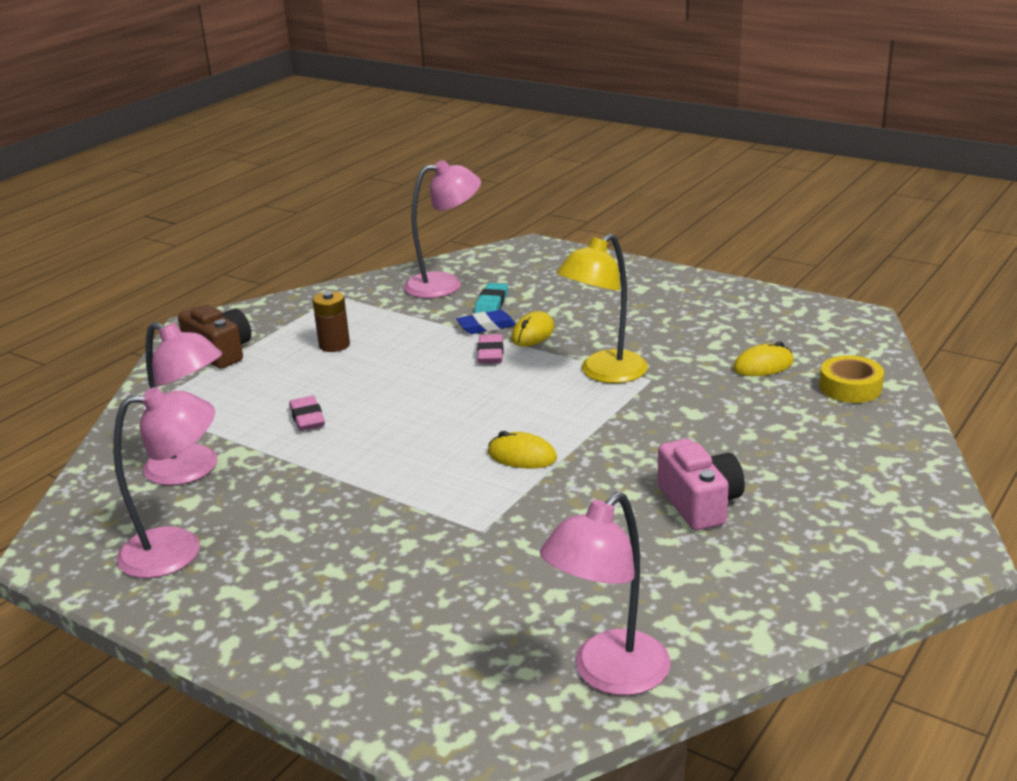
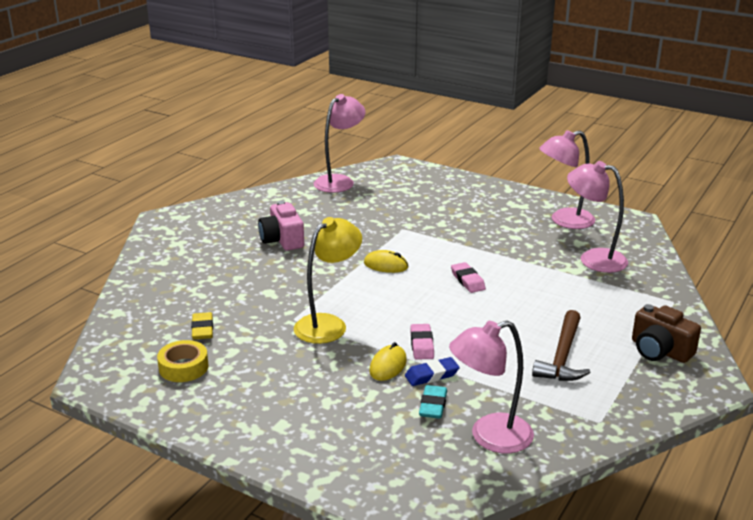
camera: 175 degrees right, 0 degrees up
pink eraser [289,396,325,431] -> pink eraser moved to [451,262,486,293]
brown battery [313,291,350,352] -> brown hammer [532,310,590,381]
yellow mouse [733,342,794,376] -> yellow eraser [191,312,213,340]
yellow tape [819,355,884,403] -> yellow tape moved to [157,340,209,382]

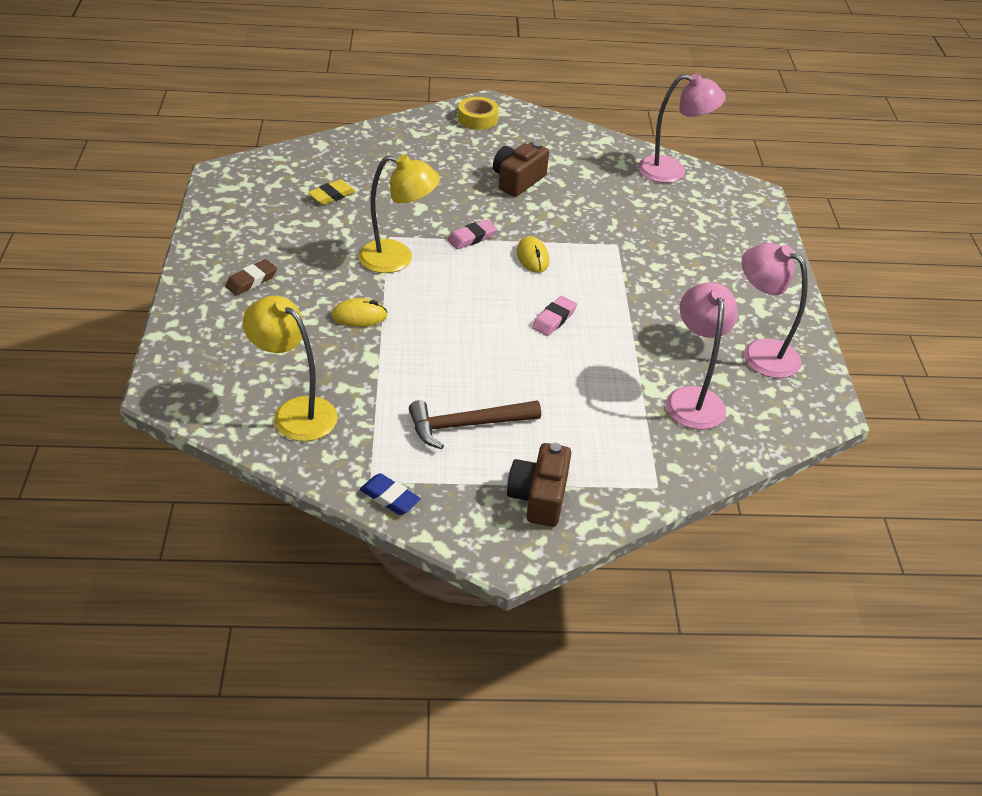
camera: 55 degrees right, 15 degrees up
yellow tape [157,340,209,382] -> yellow tape moved to [458,97,499,130]
pink camera [258,201,304,251] -> brown camera [493,142,549,197]
blue eraser [405,357,460,386] -> blue eraser moved to [360,473,421,515]
pink eraser [410,324,434,360] -> pink eraser moved to [448,219,497,249]
turquoise eraser [419,385,447,419] -> none
pink lamp [449,320,534,454] -> yellow lamp [243,296,338,441]
none -> brown eraser [225,259,277,295]

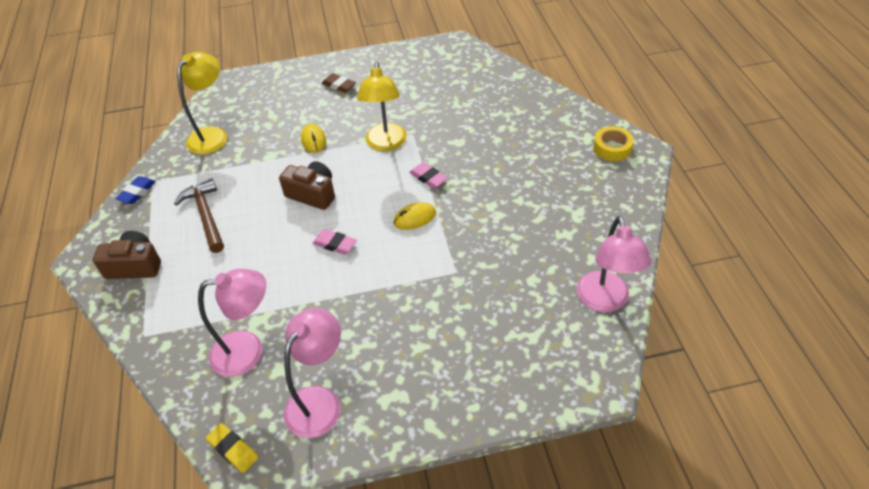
camera: 85 degrees right, 5 degrees up
yellow eraser [308,179,356,205] -> yellow eraser moved to [206,423,259,473]
brown camera [493,142,549,197] -> brown camera moved to [279,161,335,210]

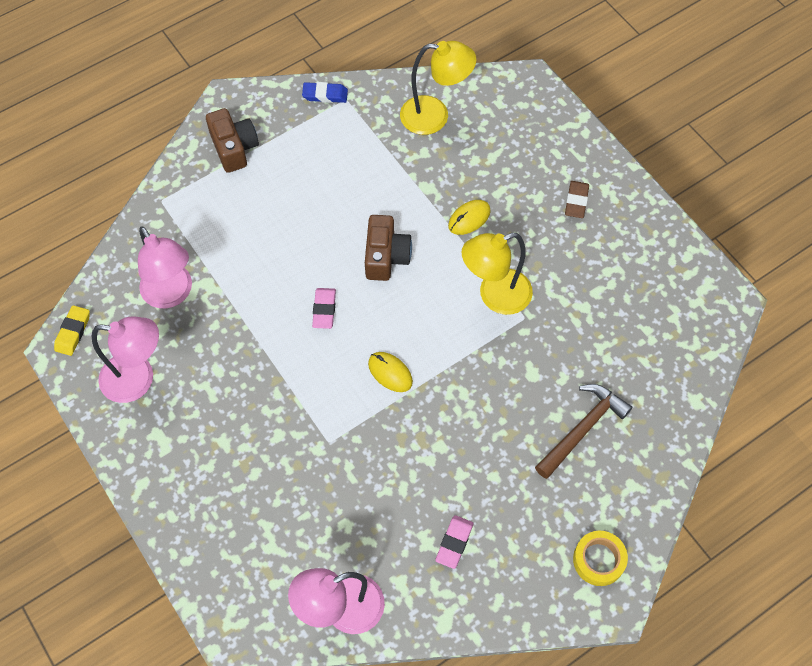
camera: 65 degrees right, 15 degrees up
brown hammer [174,178,224,253] -> brown hammer moved to [535,384,632,479]
pink eraser [409,162,448,188] -> pink eraser moved to [435,515,473,569]

